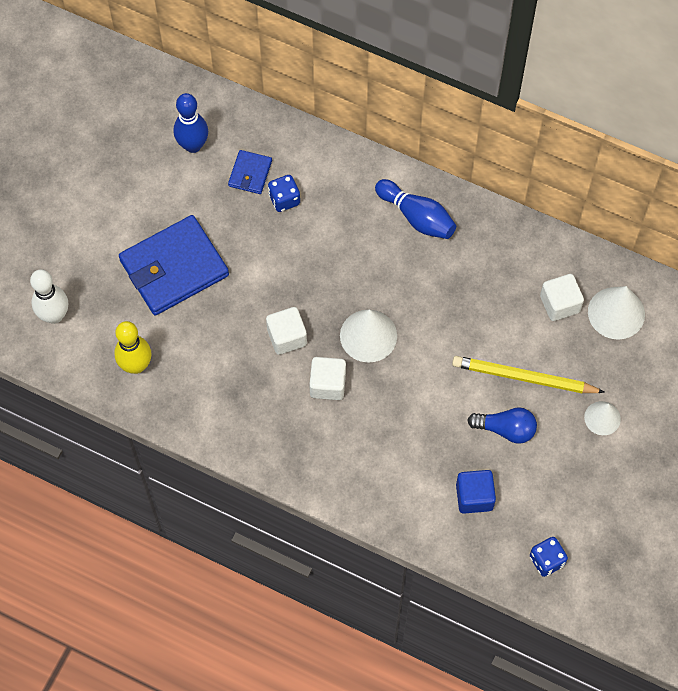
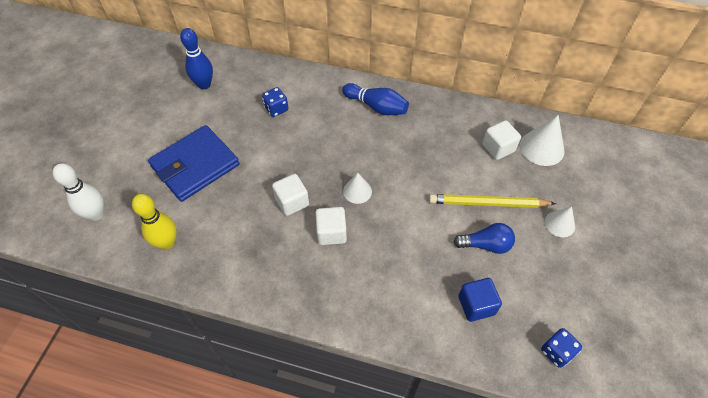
camera: 10 degrees left, 10 degrees down
blue wallet [228,150,272,194] -> none
white cone [340,310,397,363] -> white cone [343,173,372,204], size x0.62

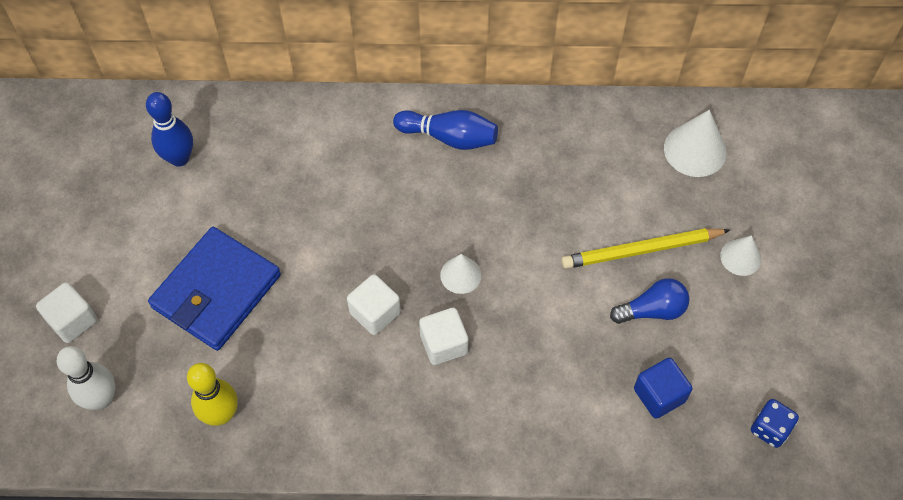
camera: 15 degrees left, 5 degrees up
blue dice [262,87,288,117] -> none
white cube [482,120,521,160] -> white cube moved to [36,282,97,343]

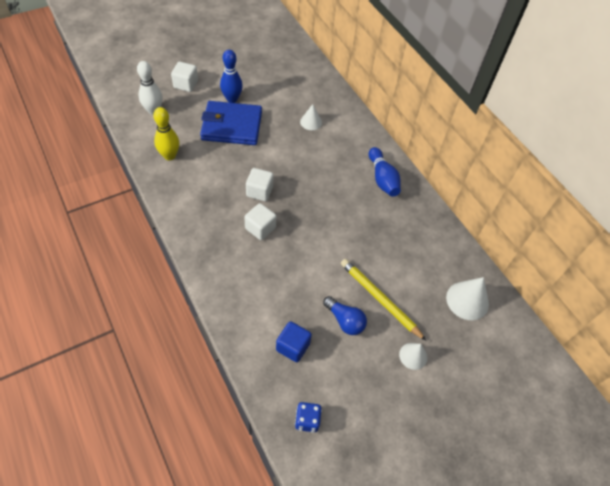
camera: 55 degrees right, 5 degrees down
blue bowling pin [146,92,193,167] -> blue bowling pin moved to [220,50,243,103]
white cone [440,254,482,294] -> white cone moved to [300,104,322,130]

